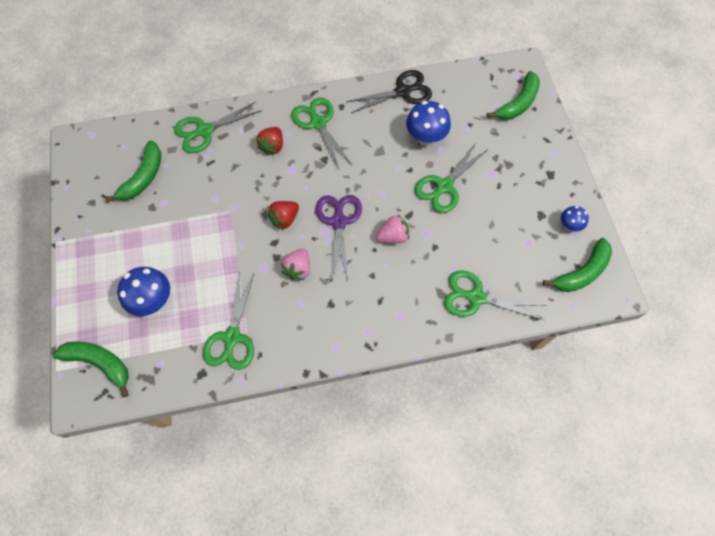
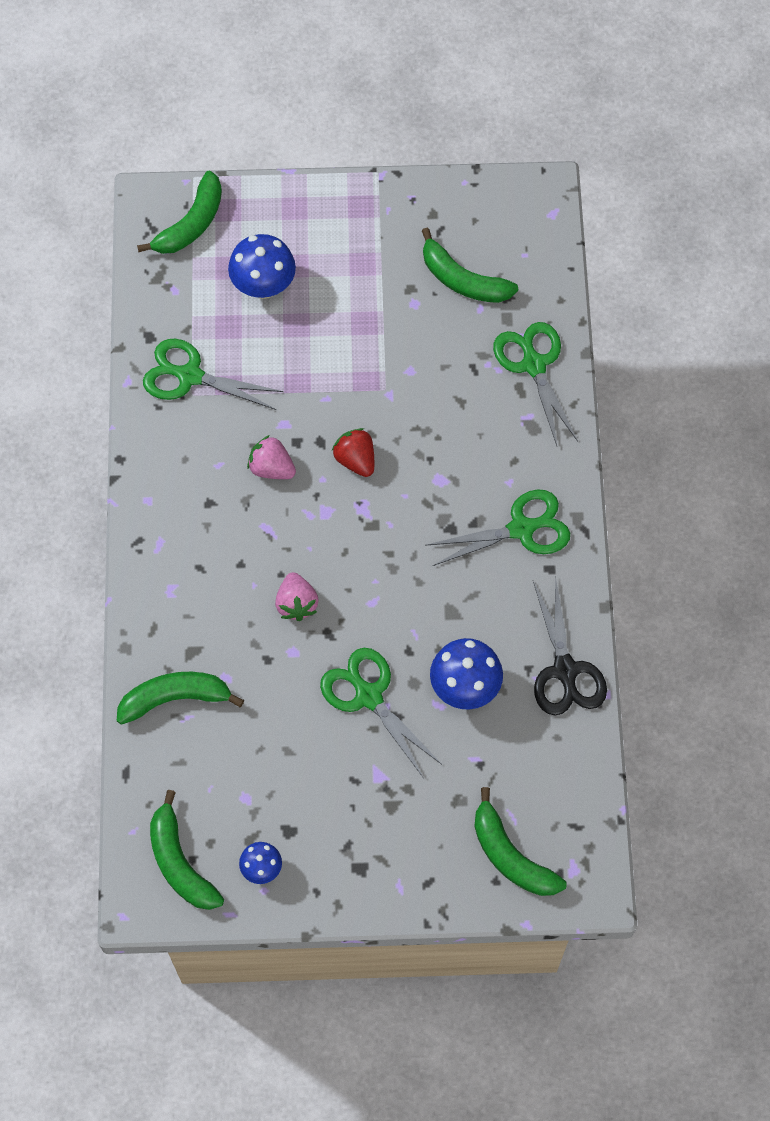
camera: 100 degrees right, 0 degrees up
red strawberry [256,127,283,155] -> none
purple scissors [316,195,362,281] -> none
green scissors [444,270,546,320] -> green banana [117,672,244,725]

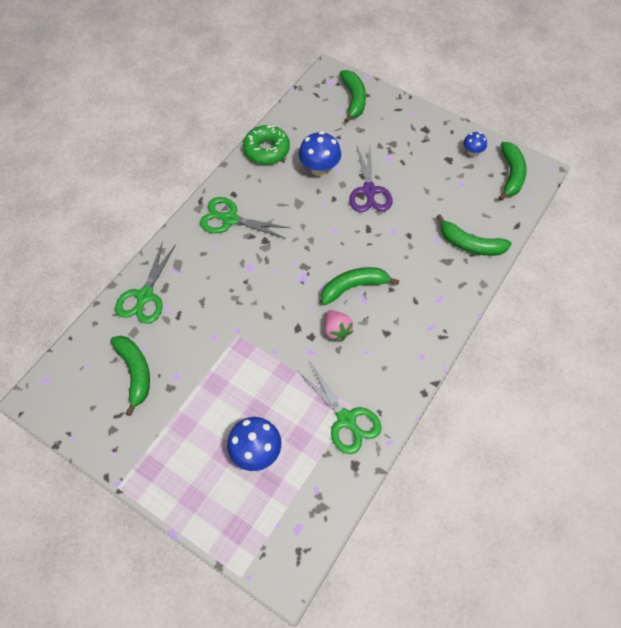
camera: 145 degrees left, 5 degrees down
green banana [137,171,222,254] -> green banana moved to [321,267,400,305]
pink strawberry [275,572,319,621] -> none
green scissors [320,648,441,777] -> purple scissors [349,146,393,212]
red strawberry [332,428,374,477] -> none
black scissors [533,576,607,715] -> green donut [243,125,290,165]

